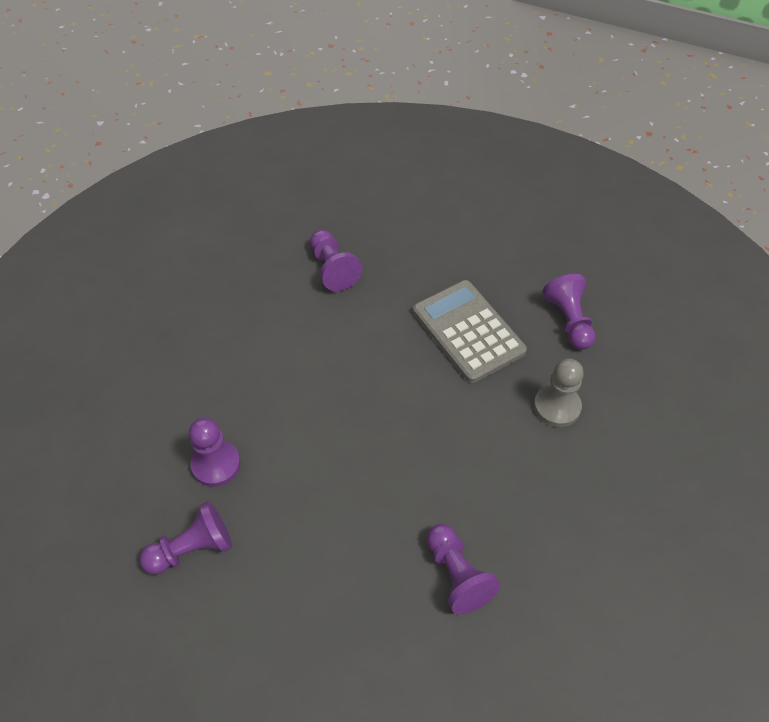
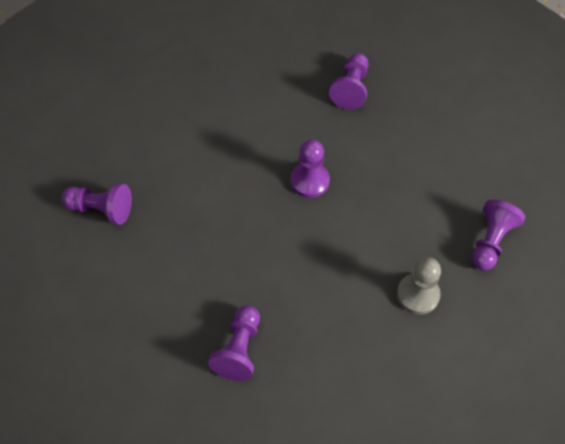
camera: 40 degrees right, 5 degrees up
purple pawn [189,418,240,487] -> purple pawn moved to [291,140,330,198]
grey calculator [413,280,527,383] -> none

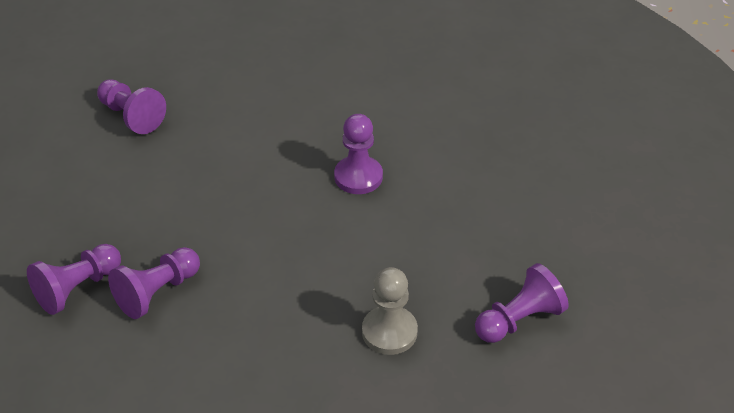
camera: 30 degrees right, 15 degrees down
purple pawn [329,53,369,110] -> purple pawn moved to [27,244,121,315]

